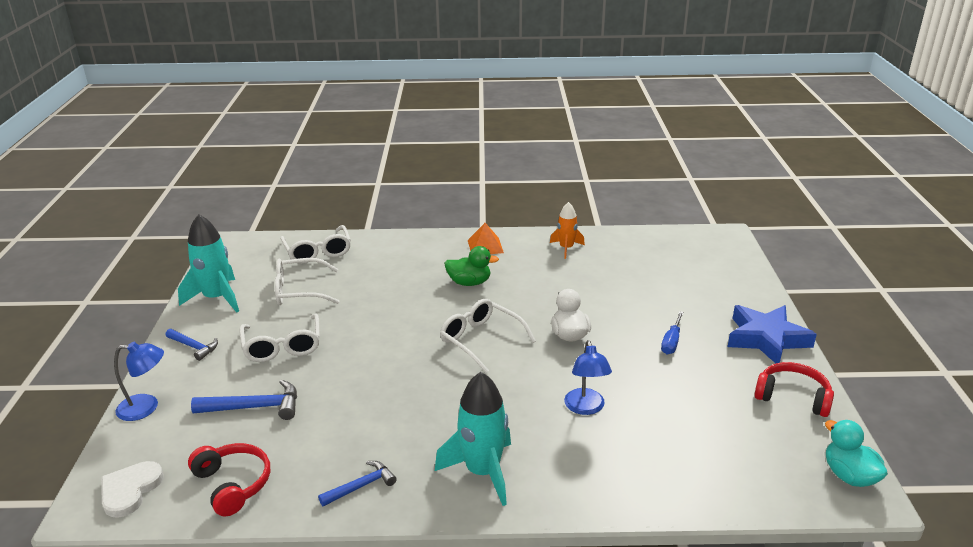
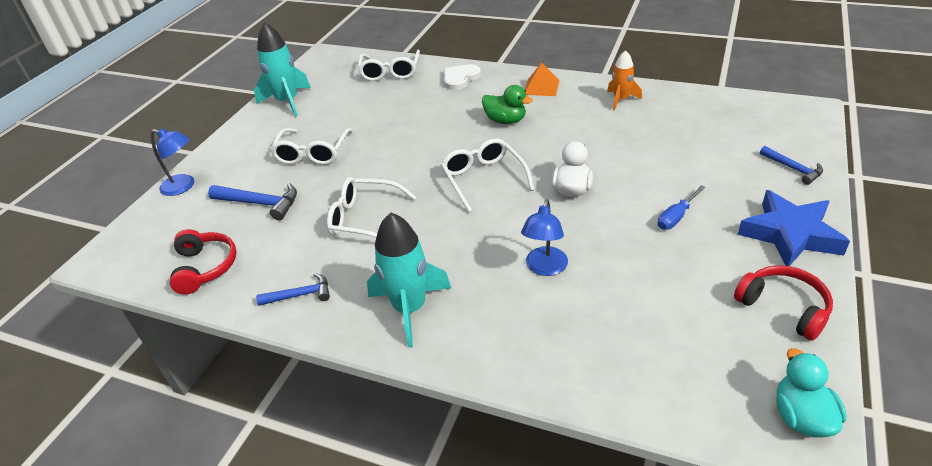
camera: 25 degrees right, 10 degrees up
white heart [101,461,164,518] -> white heart moved to [444,64,481,90]
blue hammer [166,329,218,361] -> blue hammer moved to [760,146,823,185]
white glasses [275,258,339,305] -> white glasses moved to [327,177,416,238]

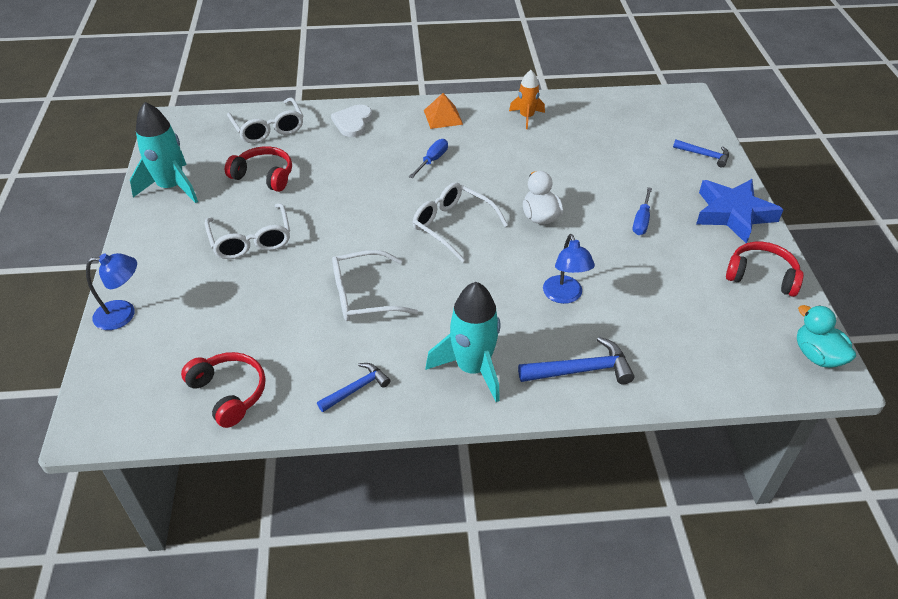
camera: 30 degrees left, 5 degrees up
blue hammer [208,183,297,220] -> blue hammer moved to [518,337,634,384]
green duck [482,85,533,124] -> blue screwdriver [409,139,448,178]
none -> red headphones [225,146,292,192]

